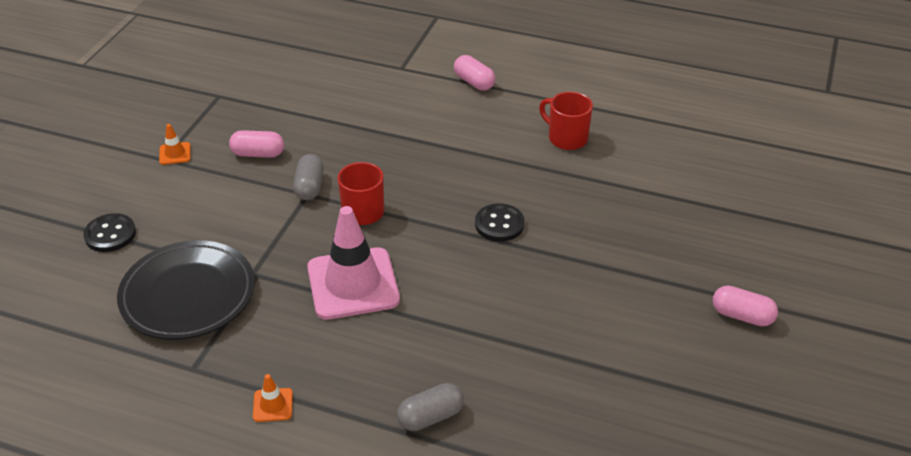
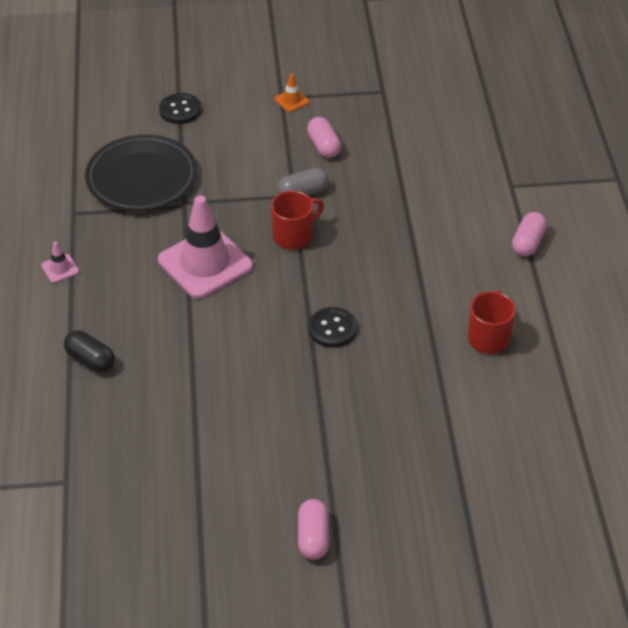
camera: 65 degrees right, 5 degrees up
orange traffic cone [253,374,293,422] -> pink traffic cone [41,242,79,283]
grey capsule [397,383,464,431] -> black capsule [64,330,115,372]

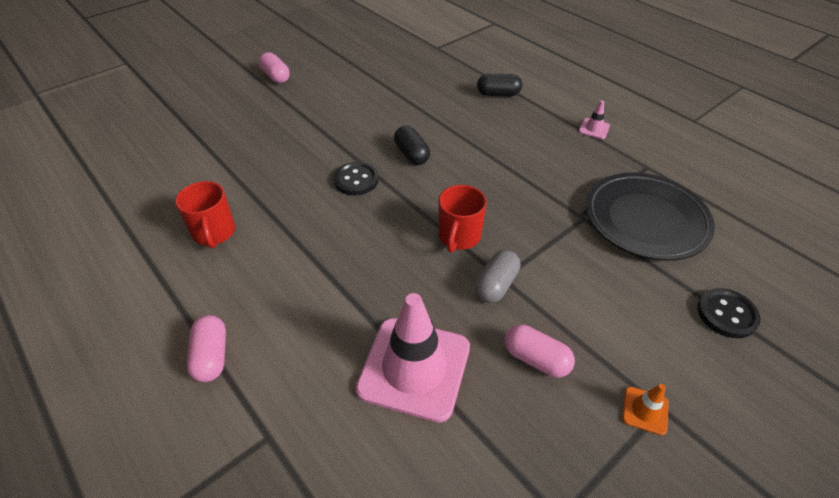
camera: 145 degrees right, 0 degrees up
pink traffic cone [158,196,253,299] -> pink traffic cone moved to [356,293,470,423]
none -> black capsule [394,126,430,165]

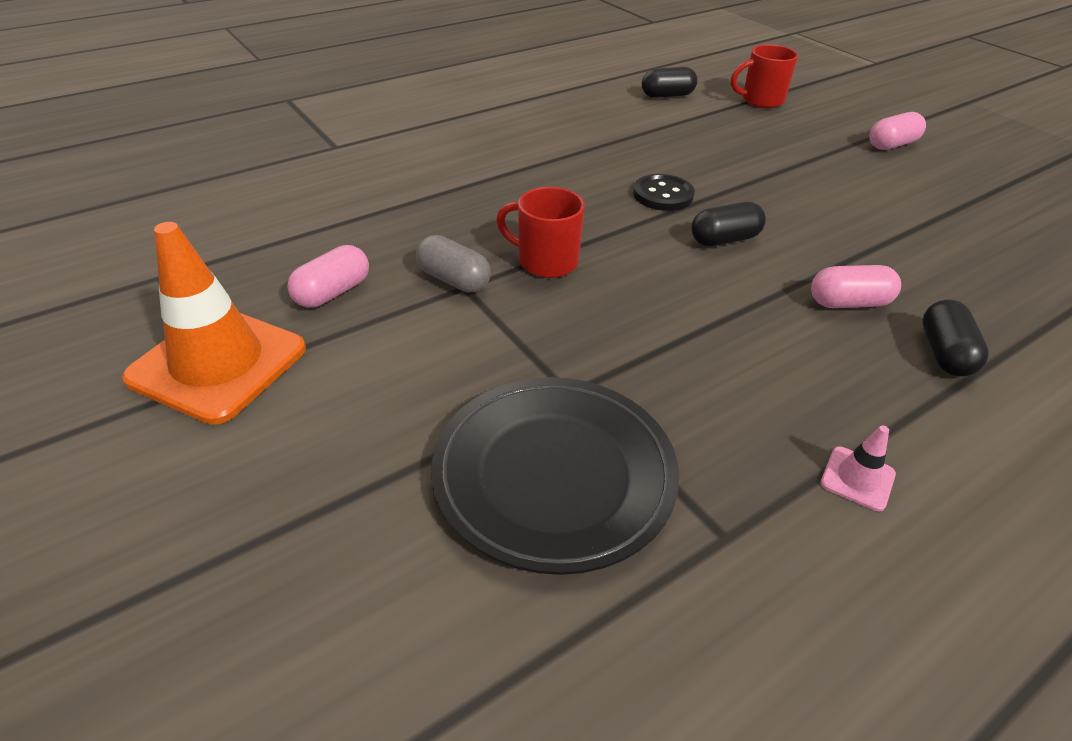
camera: 95 degrees right, 5 degrees down
red mug [175,181,235,249] -> red mug moved to [731,44,798,108]
pink capsule [187,315,226,382] -> pink capsule moved to [811,265,901,308]
pink traffic cone [356,293,470,423] -> none
orange traffic cone [622,384,669,435] -> orange traffic cone [122,222,306,425], size x2.42
black button [697,288,761,338] -> none
none -> black capsule [642,67,697,98]

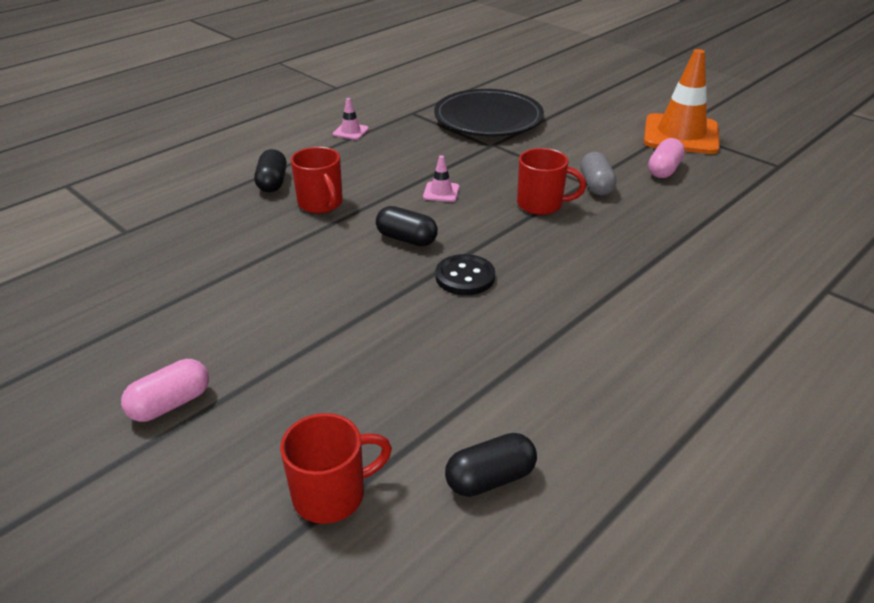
camera: 170 degrees right, 5 degrees down
grey capsule [416,235,491,293] -> grey capsule turned 60 degrees clockwise [580,152,616,195]
black capsule [691,202,766,246] -> black capsule turned 60 degrees clockwise [376,206,438,246]
pink capsule [811,265,901,308] -> red mug [291,147,343,213]
none -> pink traffic cone [423,155,459,202]

